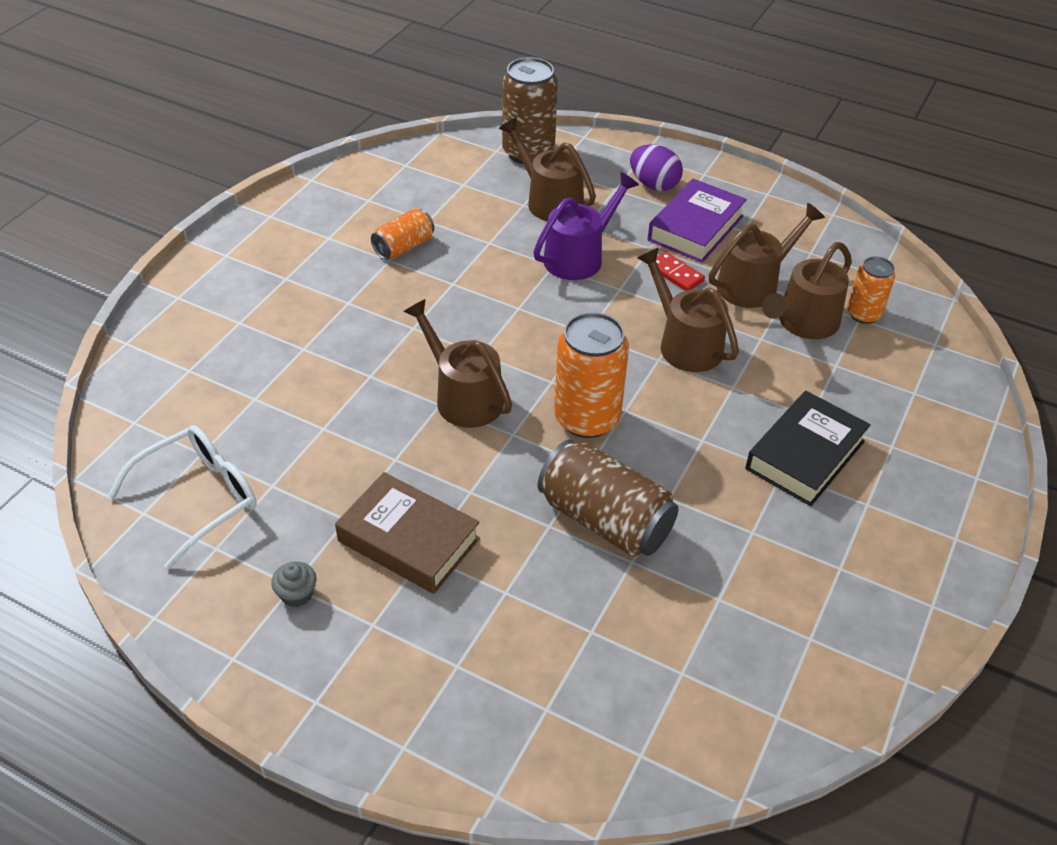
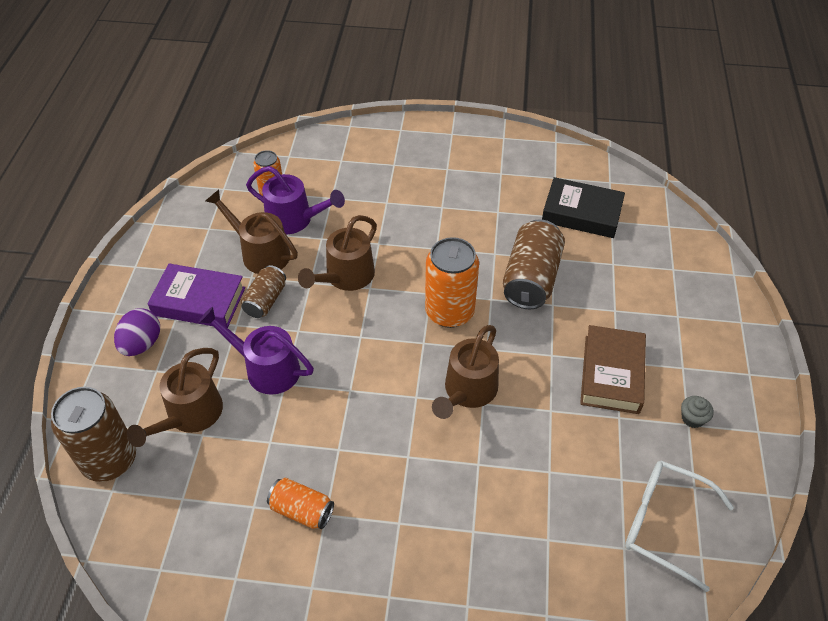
camera: 110 degrees left, 5 degrees up
red domino [648,252,705,291] -> brown can [241,265,286,318]
black book [746,391,870,506] -> black book moved to [542,177,625,238]
brown watering can [762,242,852,339] -> purple watering can [246,166,345,234]

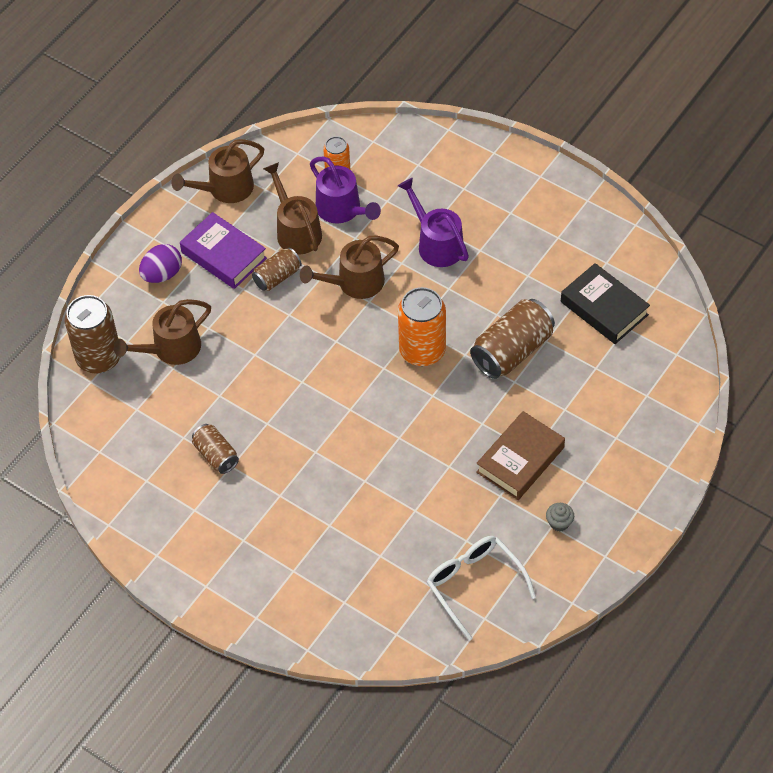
camera: 30 degrees right, 5 degrees up
purple watering can [199,307,314,395] -> purple watering can moved to [398,178,469,267]
orange can [267,478,334,529] -> brown can [192,424,239,474]
brown watering can [432,325,499,419] -> brown watering can moved to [171,139,264,203]

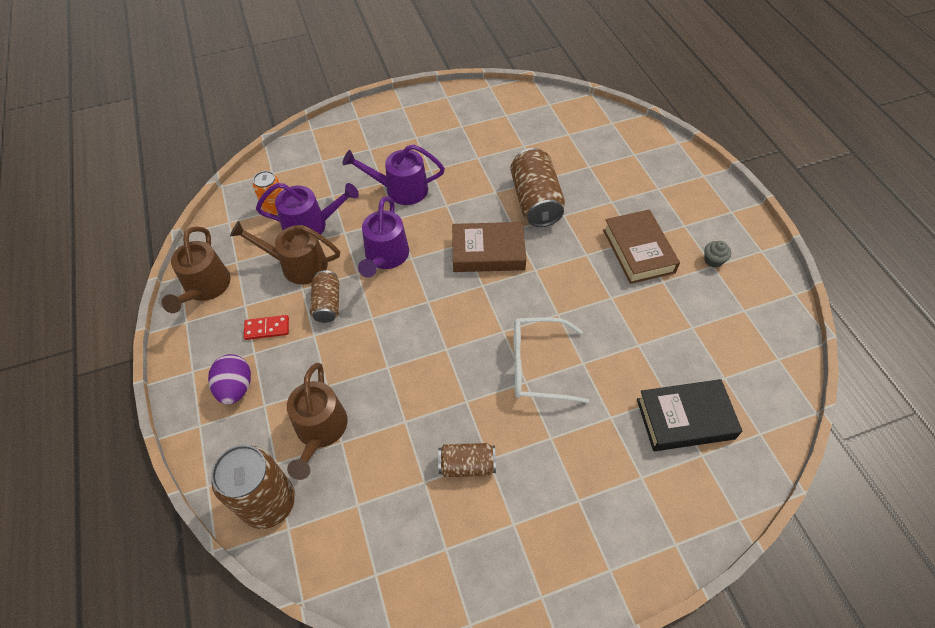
camera: 55 degrees left, 0 degrees up
purple book [180,212,267,289] -> red domino [244,315,289,340]
brown watering can [300,236,399,299] -> purple watering can [358,196,409,278]
orange can [398,287,446,366] -> brown book [452,222,526,272]
white glasses [427,536,536,641] -> white glasses moved to [514,317,589,403]
black book [561,263,650,344] -> black book moved to [637,379,742,451]

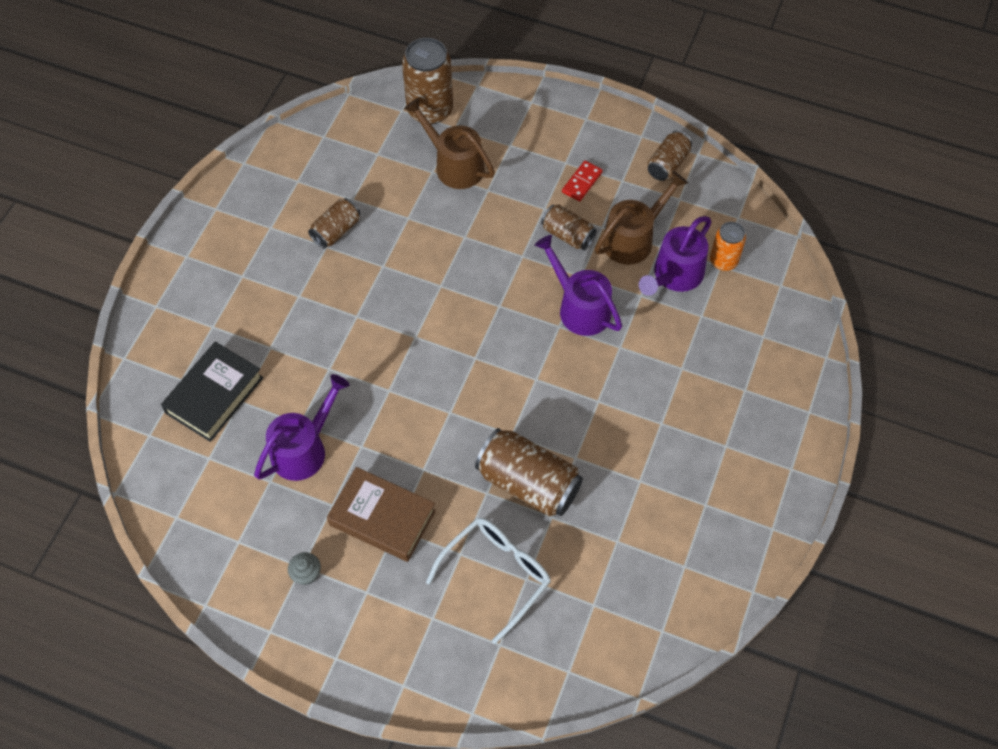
camera: 130 degrees right, 5 degrees up
brown watering can [162,227,231,313] -> brown can [647,130,692,181]
purple egg [208,354,251,404] -> none
purple watering can [342,144,445,205] -> purple watering can moved to [254,374,350,481]
brown book [452,222,526,272] -> none
white glasses [514,317,589,403] -> white glasses moved to [426,518,551,644]

